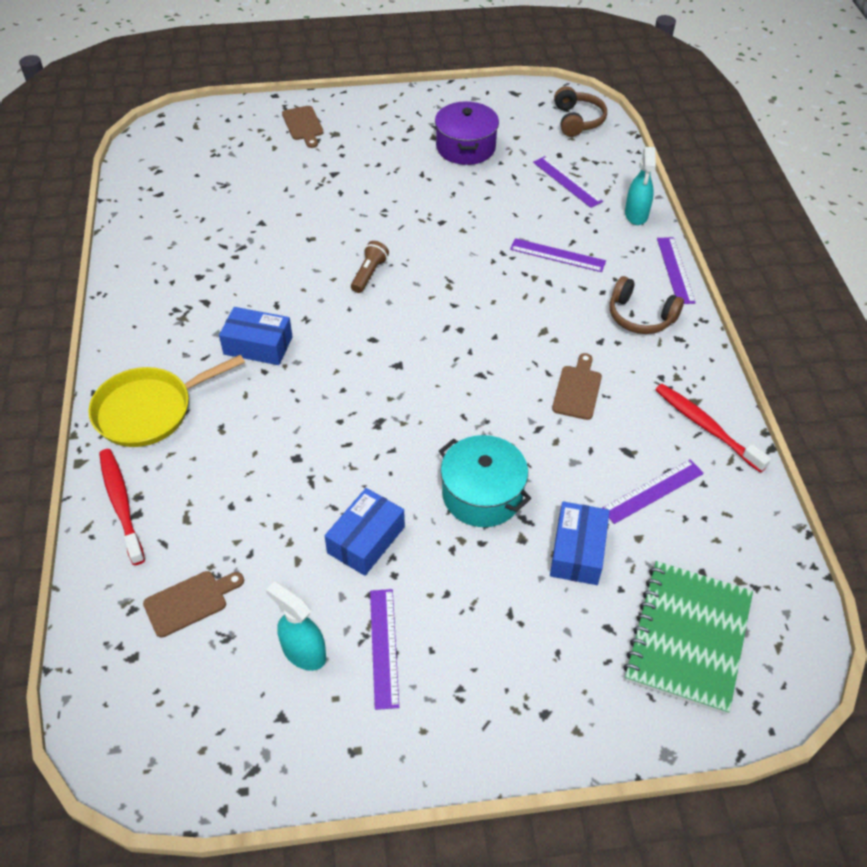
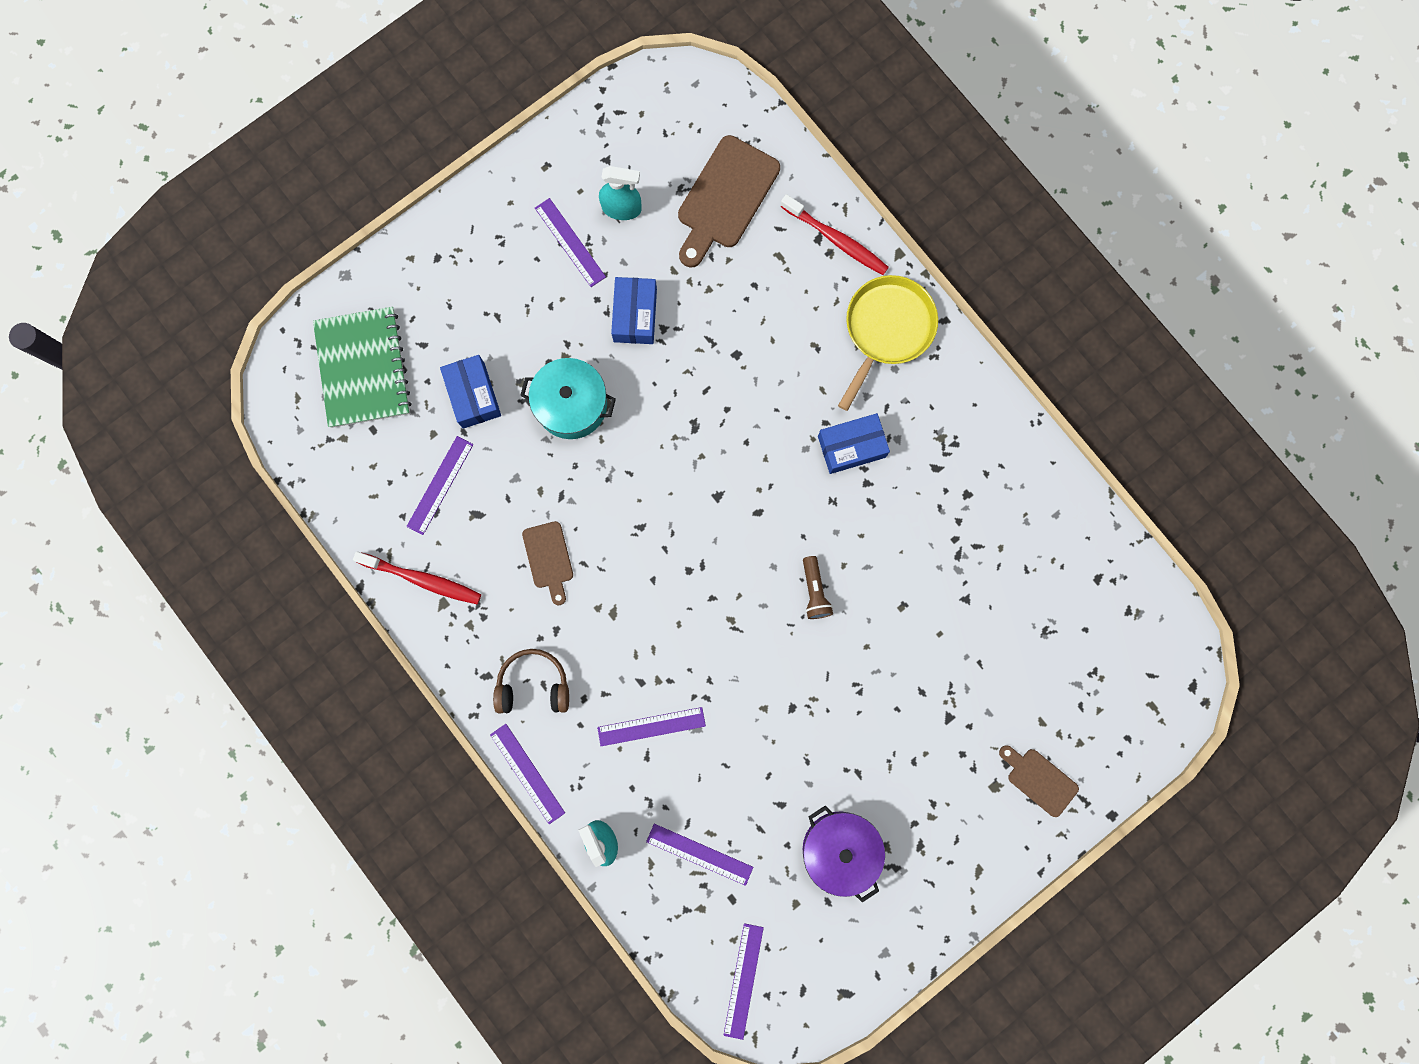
camera: 150 degrees right, 30 degrees up
brown cutting board [143,571,244,638] -> brown cutting board [678,135,780,268], size x1.76
brown headphones [554,86,607,137] -> purple ruler [723,923,764,1040]

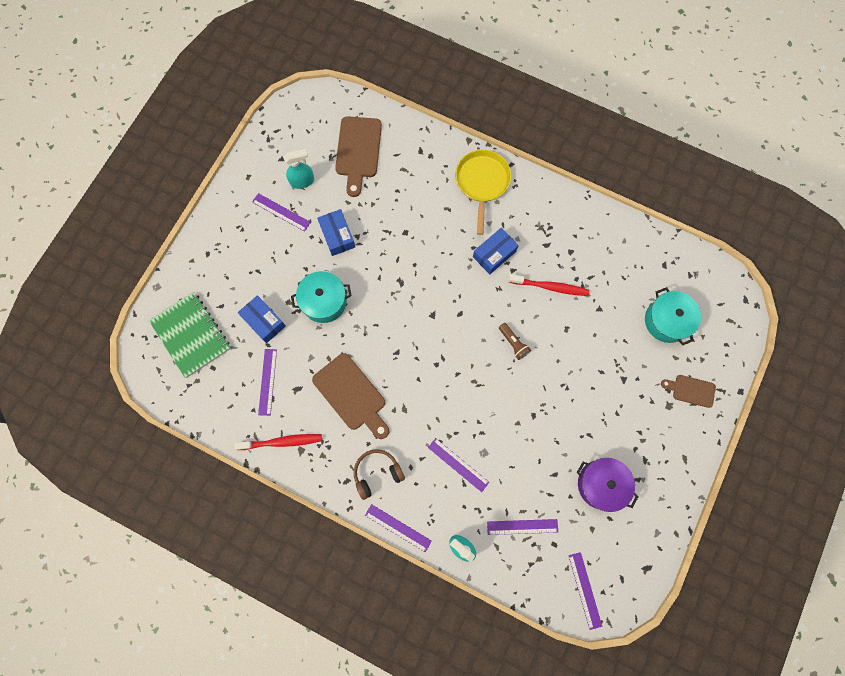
camera: 25 degrees left, 5 degrees down
brown cutting board [522,521,573,605] -> brown cutting board [312,353,389,439], size x1.76
purple ruler [597,707,706,746] -> purple ruler turned 75 degrees clockwise [428,438,489,492]
red toothbrush [780,194,889,275] -> red toothbrush moved to [509,274,589,296]
none -> turquoise pot [645,287,701,345]

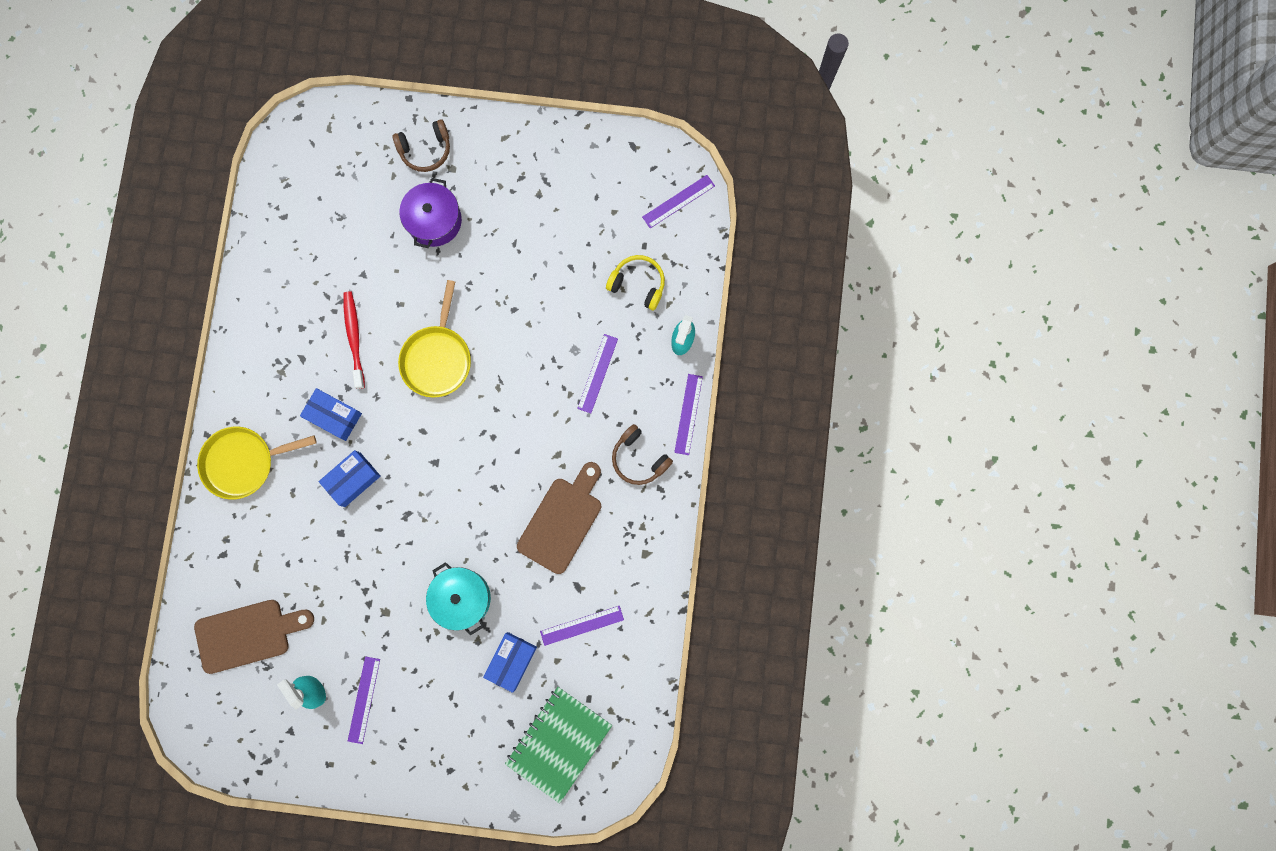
camera: 110 degrees left, 5 degrees up
red toothbrush [234,434,322,450] -> none
blue box [317,209,355,256] -> blue box moved to [319,450,381,507]
purple ruler [487,519,558,535] -> yellow headphones [606,255,665,310]
brown flashlight [499,323,531,360] -> yellow pan [398,280,471,398]
purple pot [576,458,638,512] -> purple pot moved to [399,178,462,248]
turquoise pot [645,287,701,345] -> none
brown cutting board [661,375,716,408] -> brown headphones [393,119,450,172]

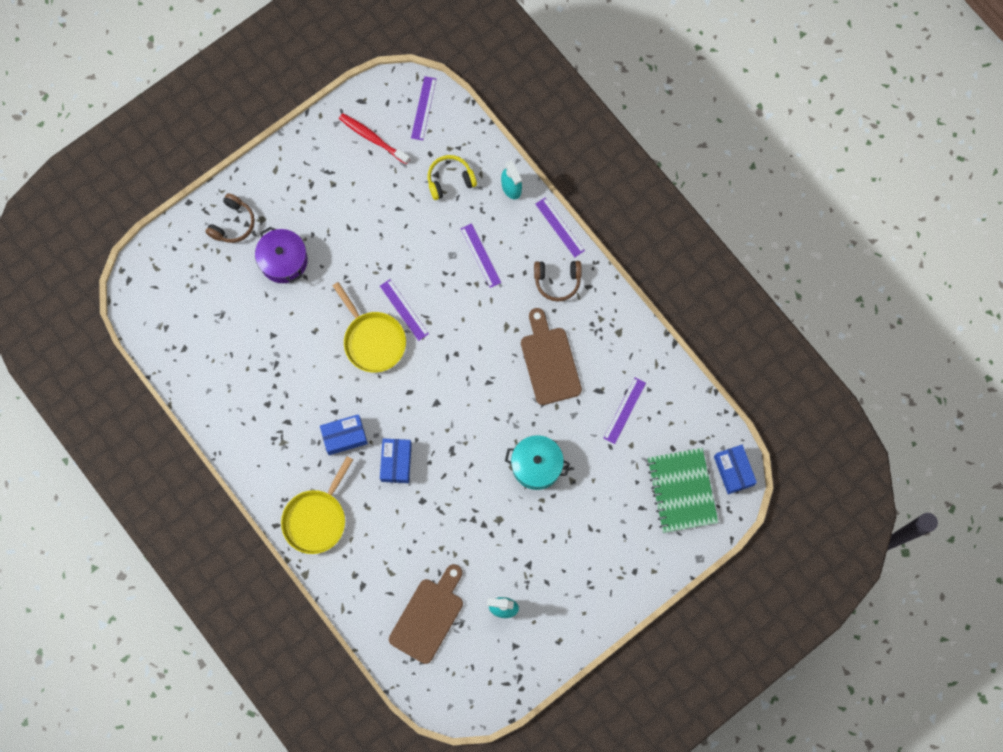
camera: 45 degrees left, 5 degrees down
red toothbrush [343,291,365,389] -> red toothbrush moved to [339,113,410,164]
purple ruler [348,657,380,744] -> purple ruler moved to [380,279,429,341]
blue box [483,632,537,693] -> blue box moved to [714,445,757,494]

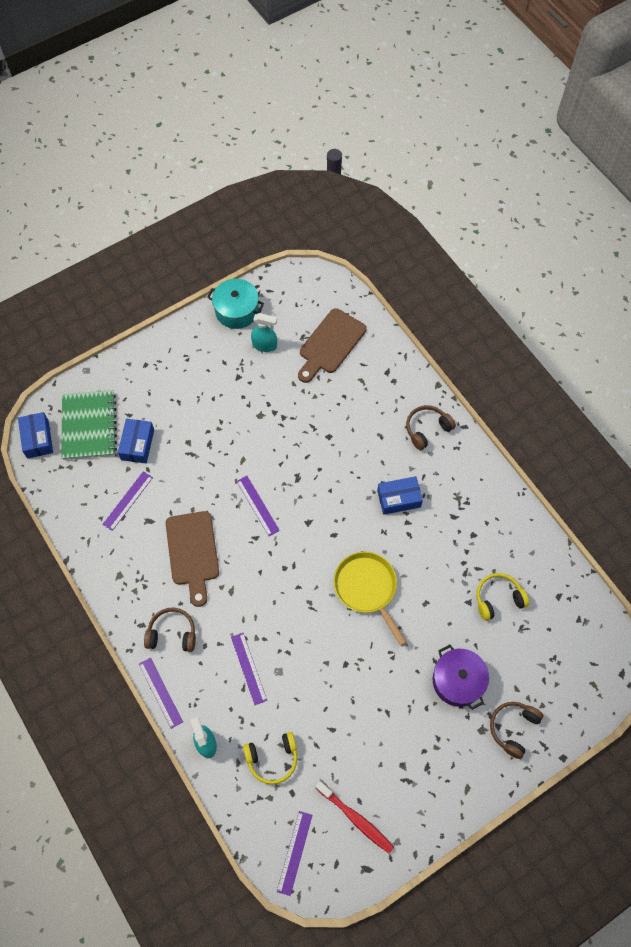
camera: 175 degrees left, 10 degrees down
yellow pan [281,456,353,554] -> brown headphones [406,405,456,450]
purple ruler [380,279,429,341] -> purple ruler moved to [236,476,280,536]
blue box [380,438,412,483] -> blue box moved to [118,419,154,463]
turquoise pot [505,435,570,490] -> turquoise pot moved to [207,279,264,329]
none -> yellow headphones [477,573,529,621]

